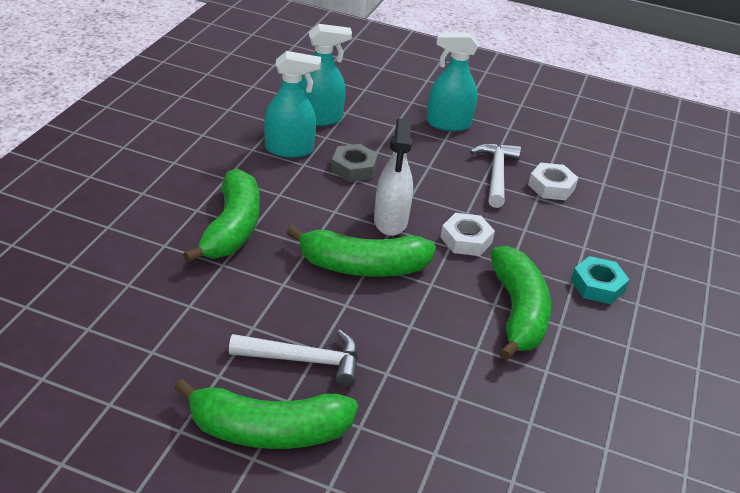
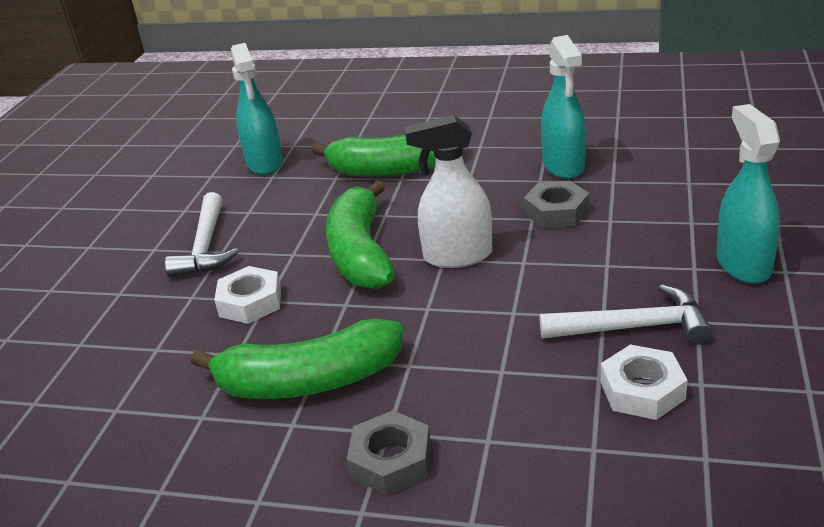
camera: 90 degrees right, 5 degrees down
green banana [174,379,358,449] -> none
turquoise spray bottle [301,24,352,126] -> turquoise spray bottle moved to [231,43,283,175]
white nut [440,213,495,256] -> white nut moved to [214,266,281,324]
turquoise nut [571,256,629,304] -> grey nut [347,410,431,496]

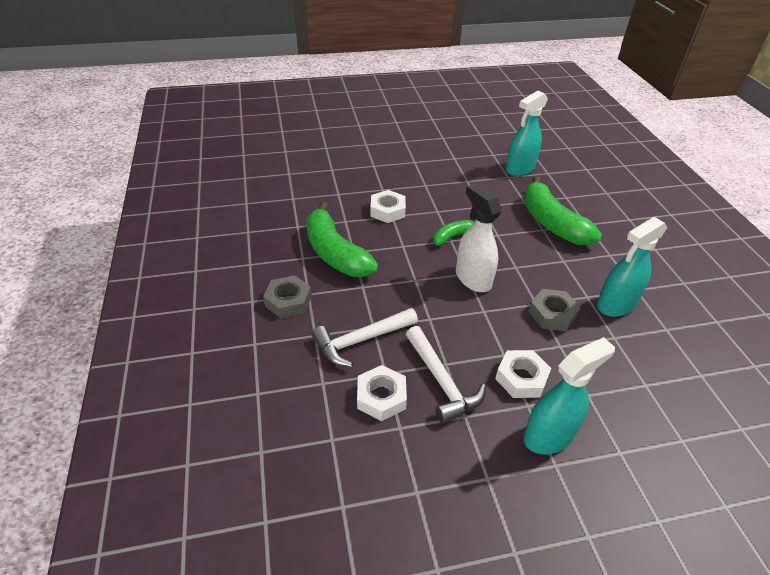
camera: 60 degrees right, 10 degrees up
white hammer [165,192,239,277] -> white hammer moved to [312,308,418,367]
green banana [326,180,395,289] -> green banana [433,220,474,245], size x0.51
none -> white nut [495,350,551,398]

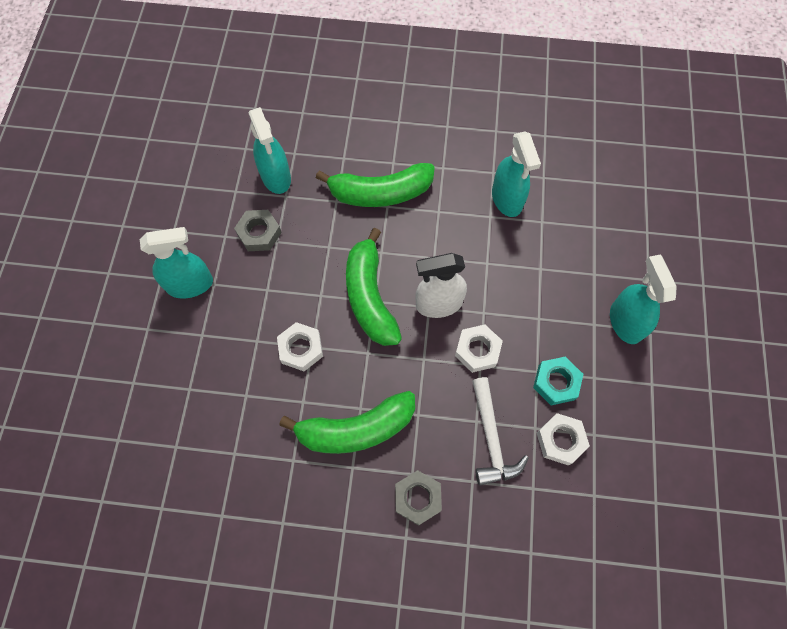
camera: 70 degrees left, 25 degrees up
white hammer [406,326,486,424] -> turquoise nut [533,357,583,405]
green banana [433,220,474,245] -> green banana [346,228,402,346], size x1.96
white nut [495,350,551,398] -> white nut moved to [455,324,503,373]
grey nut [528,289,581,331] -> grey nut moved to [234,210,282,251]
none -> turquoise spray bottle [140,227,213,298]

